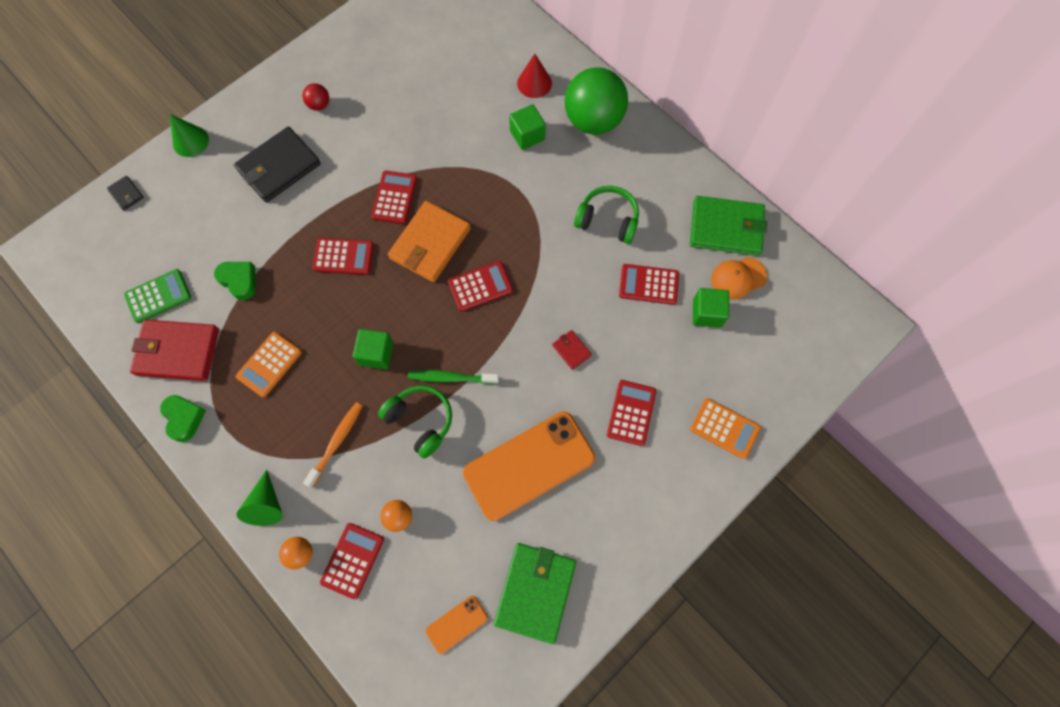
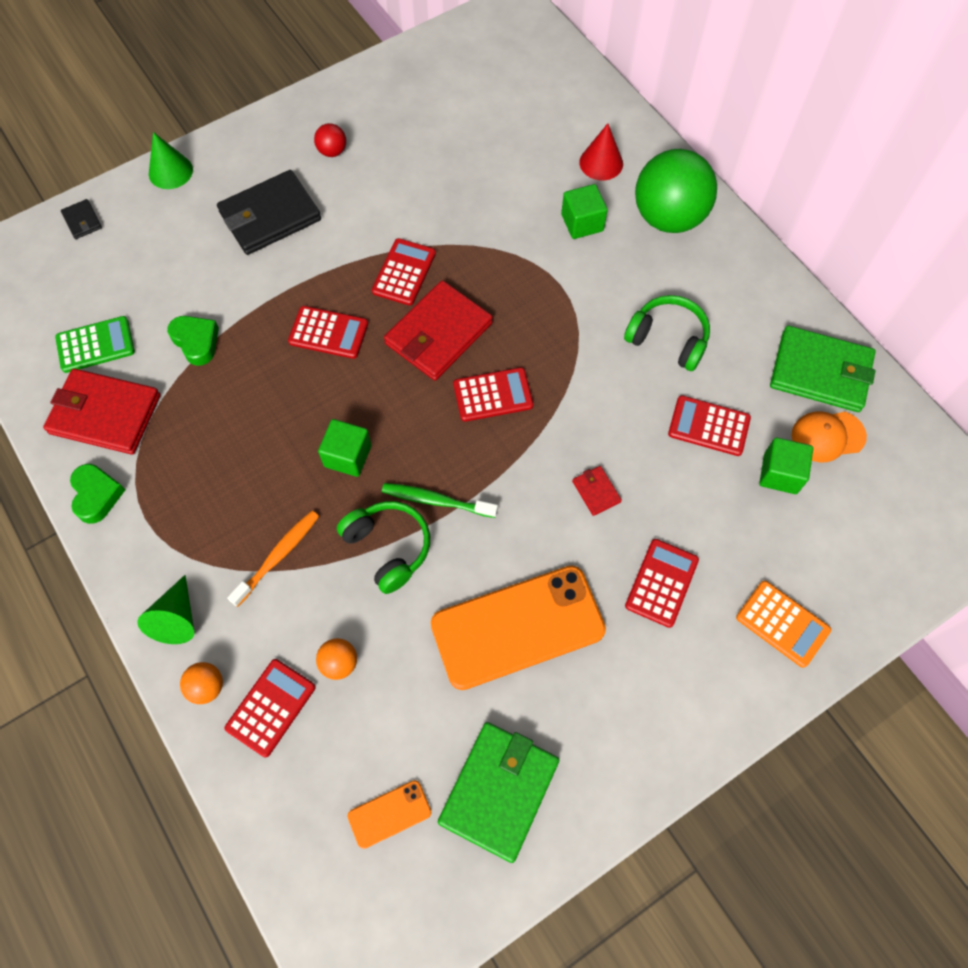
camera: 10 degrees right, 5 degrees down
orange calculator [236,332,302,397] -> none
orange wallet [388,201,471,282] -> red wallet [384,280,493,381]

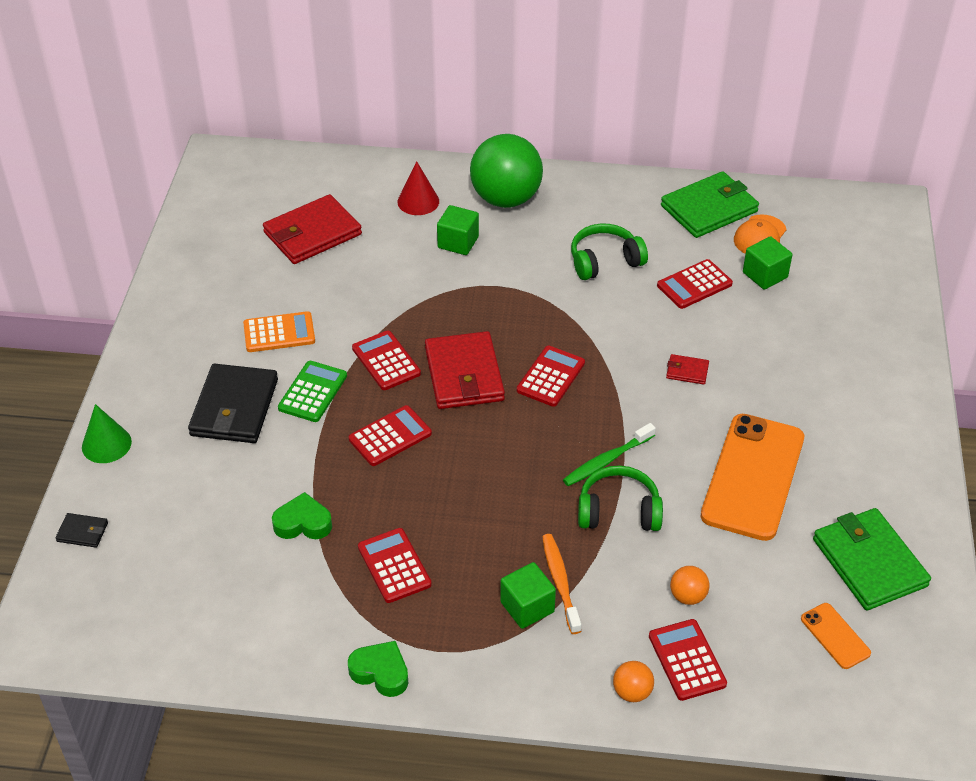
camera: 50 degrees left, 20 degrees down
red wallet [43,368,161,455] -> red wallet moved to [263,194,362,264]
green calculator [55,316,135,373] -> green calculator moved to [278,361,347,422]
green cone [137,575,194,644] -> none
red ball [314,123,346,157] -> none
green cube [318,419,372,477] -> green cube moved to [500,562,556,629]
orange phone [348,780,431,849] -> orange phone turned 45 degrees counterclockwise [801,603,871,669]
red calculator [625,539,699,628] -> red calculator moved to [358,528,432,603]
orange calculator [736,581,831,668] -> orange calculator moved to [243,311,315,352]

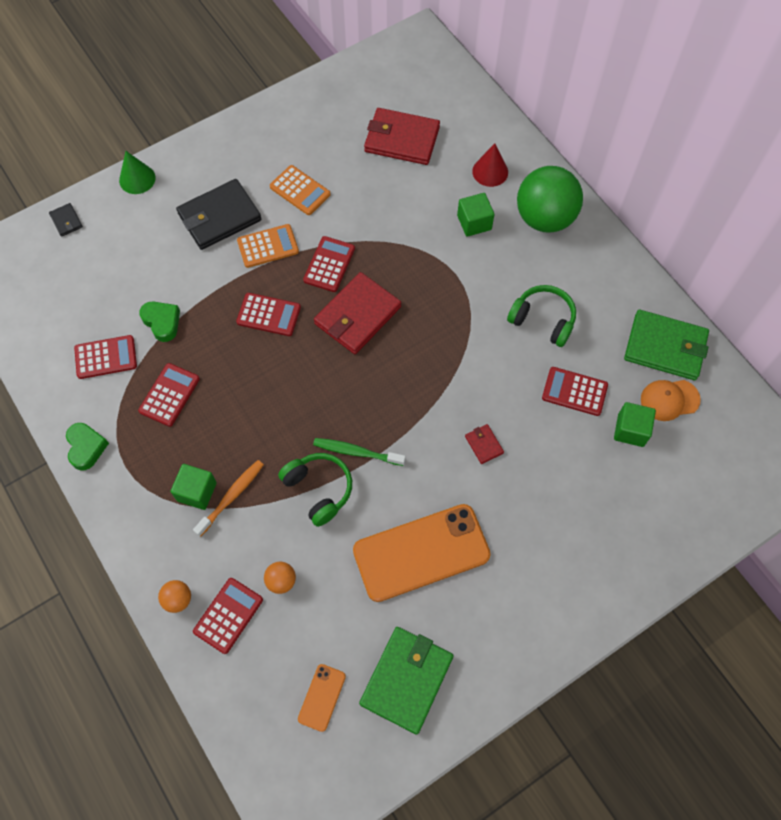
camera: 50 degrees right, 20 degrees up
green calculator [278,361,347,422] -> orange calculator [237,224,299,268]
red calculator [517,346,585,407] -> red calculator moved to [74,335,137,379]

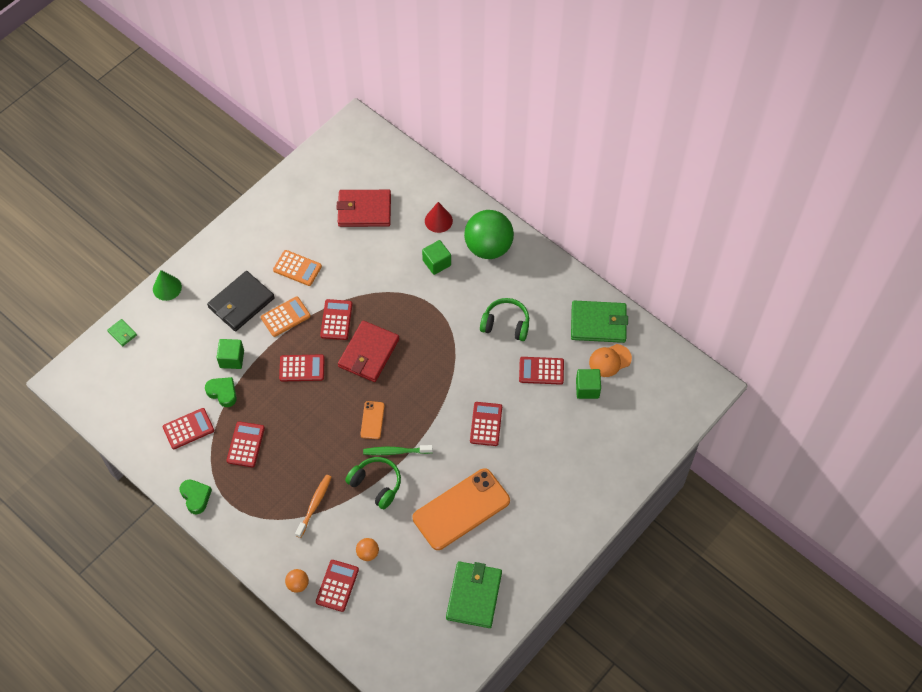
camera: 15 degrees left, 5 degrees down
black wallet [49,203,83,237] -> green wallet [107,319,137,346]
green cube [170,464,217,510] -> green cube moved to [217,339,244,369]
orange phone [298,664,346,732] -> orange phone moved to [360,401,385,439]
red wallet [465,424,504,464] -> red calculator [470,402,502,446]

